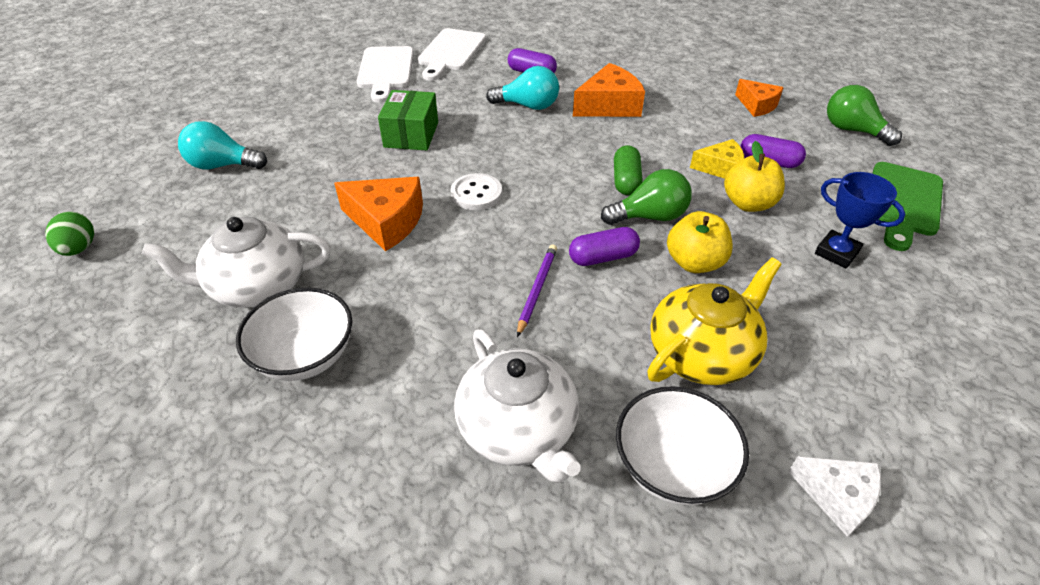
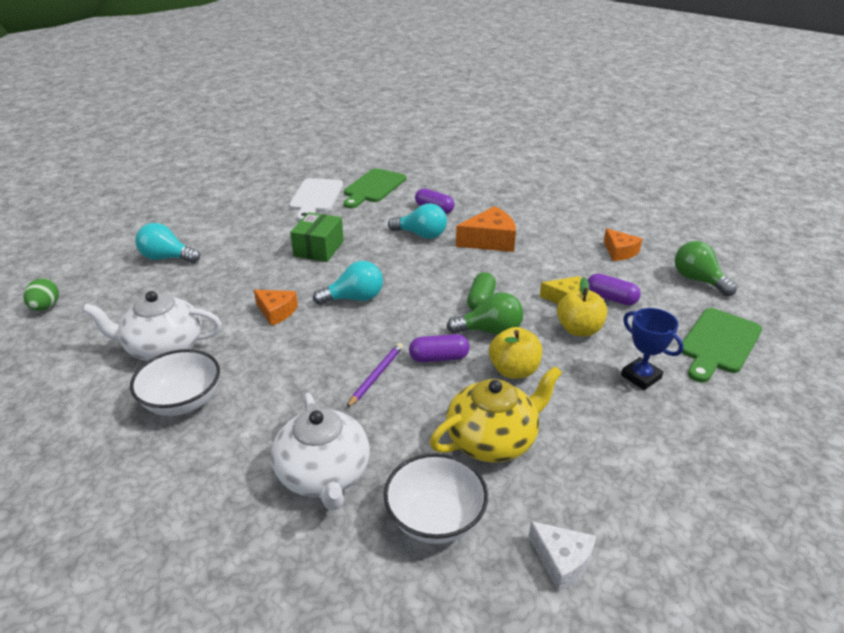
camera: 10 degrees right, 10 degrees down
orange cheese [334,177,423,251] -> orange cheese [254,290,298,326], size x0.64
white cutting board [418,28,486,81] -> green cutting board [344,168,406,208]
white button [451,173,502,210] -> turquoise light bulb [313,261,383,305]

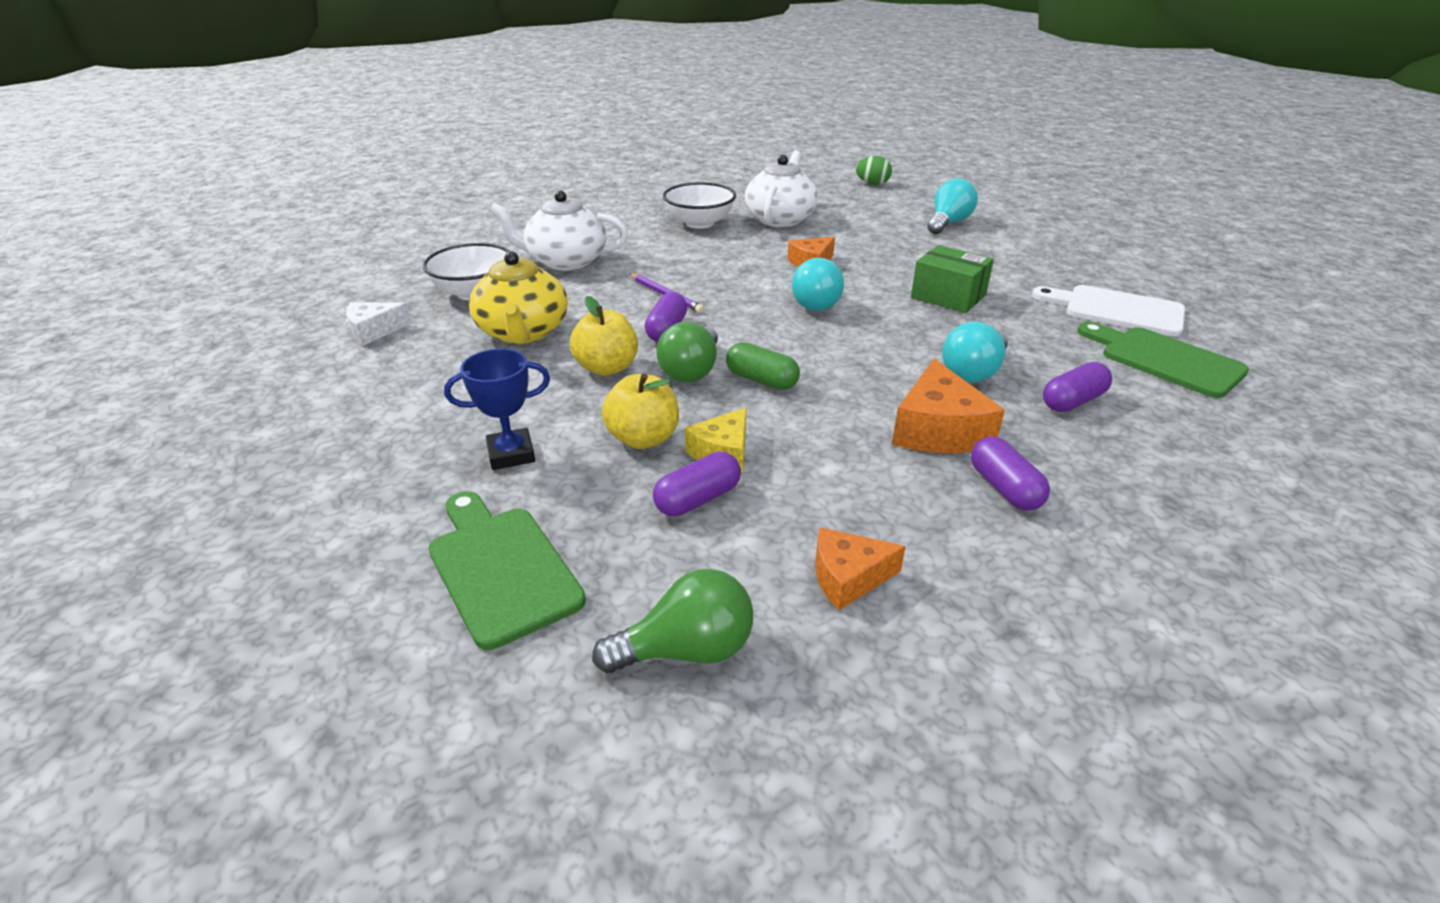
camera: 110 degrees right, 0 degrees up
none -> purple capsule [971,436,1050,511]

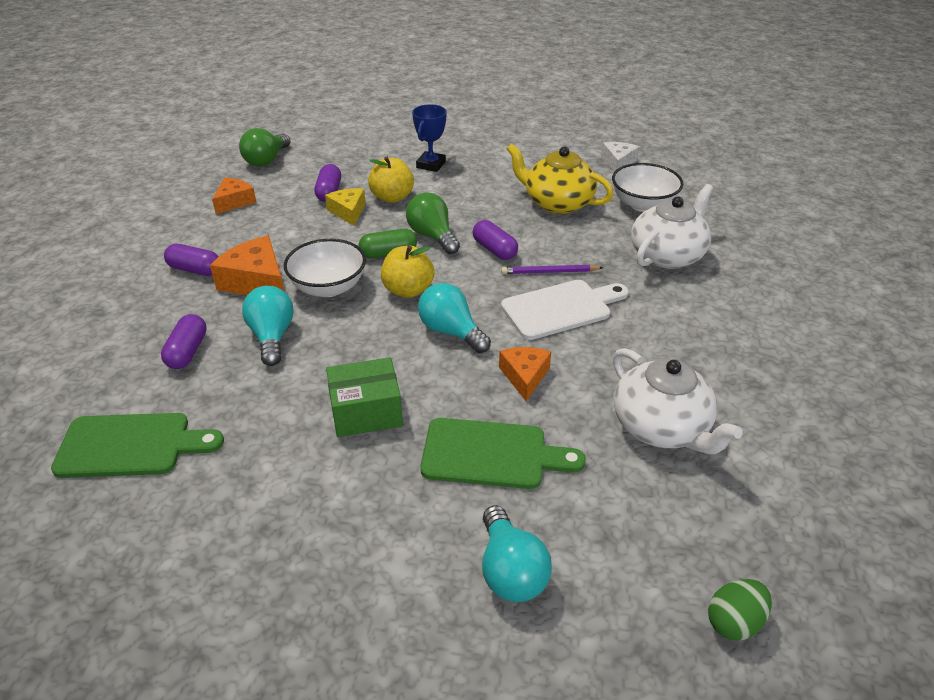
camera: 130 degrees right, 5 degrees up
green cutting board [428,491,586,650] -> green cutting board moved to [420,418,586,489]
yellow apple [570,296,638,376] -> yellow apple moved to [381,246,434,298]
white bowl [663,182,736,229] -> white bowl moved to [284,239,366,297]
white cutting board [1032,285,1185,336] -> white cutting board moved to [501,280,629,340]

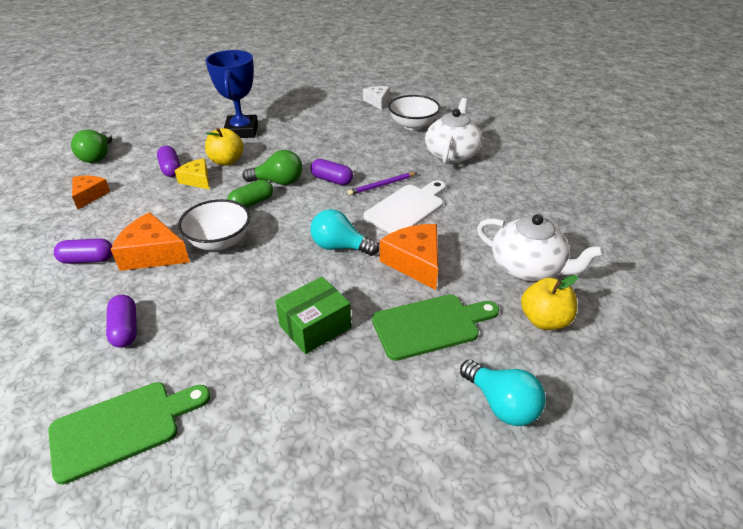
camera: 25 degrees left, 0 degrees up
turquoise light bulb [242,286,294,366] -> none
yellow apple [381,246,434,298] -> yellow apple moved to [521,275,578,330]
green light bulb [406,192,460,254] -> green light bulb turned 150 degrees clockwise [243,150,302,185]
blue trophy [412,104,447,172] -> blue trophy [206,50,258,138], size x1.60
orange cheese [499,347,551,401] -> orange cheese [380,224,438,290], size x1.56
yellow teapot [507,144,613,214] -> none
green egg [708,579,772,641] -> none

